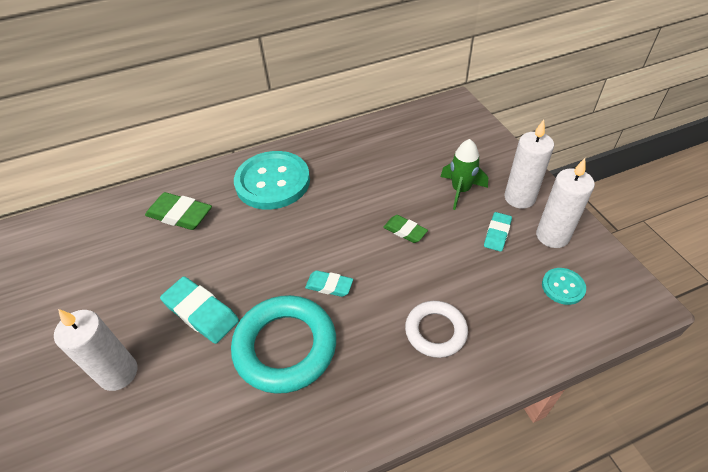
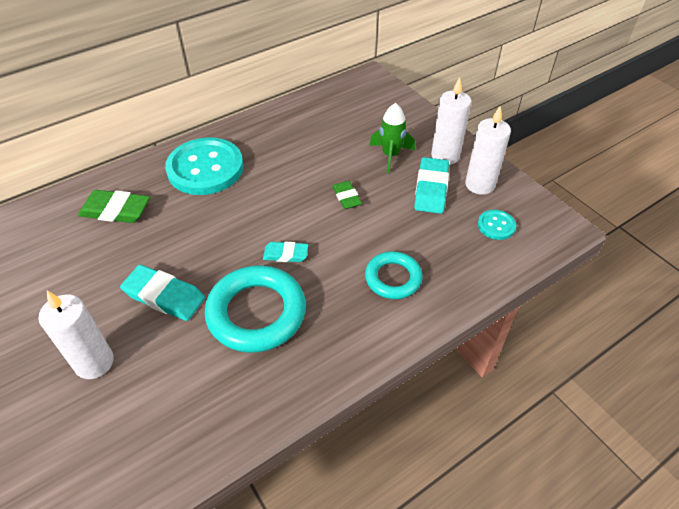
camera: 15 degrees left, 0 degrees up
green eraser [383,215,428,243] -> green eraser turned 45 degrees clockwise [332,181,362,209]
white ring [405,301,468,358] -> turquoise ring [365,251,423,299]
turquoise eraser [484,212,512,252] -> turquoise eraser [414,157,449,214], size x1.65

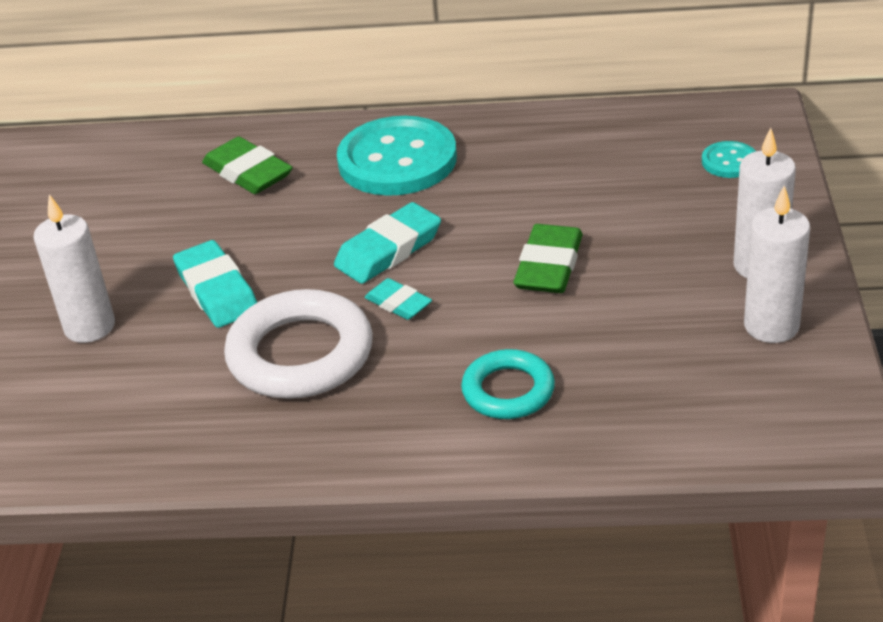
camera: 40 degrees right, 10 degrees down
turquoise ring [205,265,306,353] -> white ring [224,289,373,399]
green eraser [332,181,362,209] -> green eraser [513,224,583,293], size x1.65
green rocket [369,103,415,173] -> none
turquoise eraser [414,157,449,214] -> turquoise eraser moved to [334,202,441,284]
turquoise button [478,210,516,240] -> turquoise button moved to [702,141,756,178]

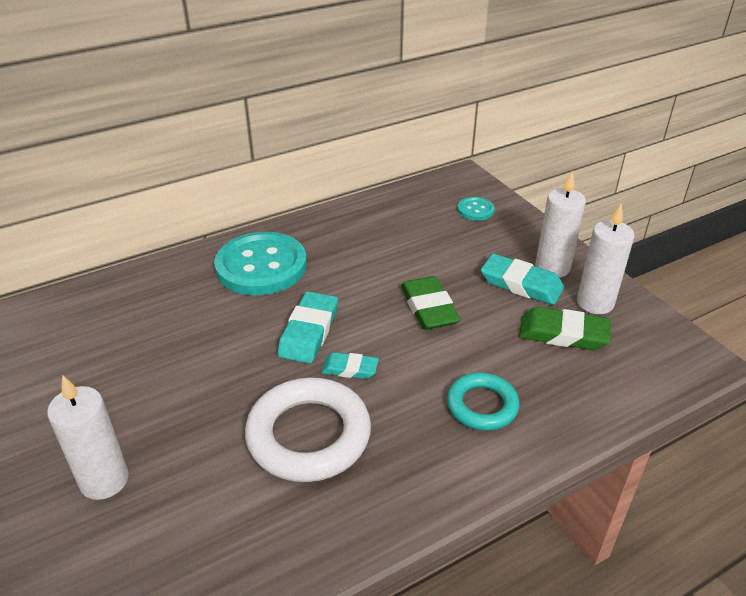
camera: 35 degrees left, 0 degrees up
turquoise eraser [173,240,257,328] -> turquoise eraser moved to [481,254,564,305]
green eraser [202,137,293,194] -> green eraser moved to [519,307,611,350]

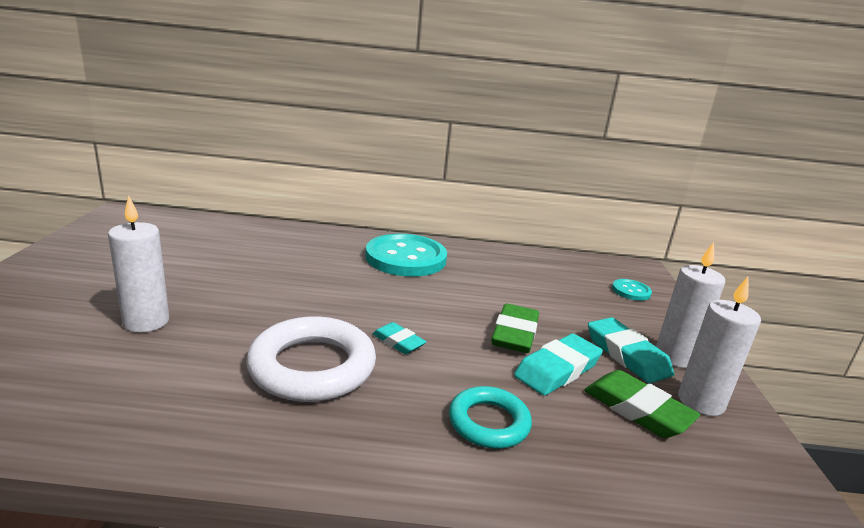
camera: 30 degrees right, 15 degrees down
turquoise eraser [277,291,338,364] -> turquoise eraser moved to [514,334,603,396]

